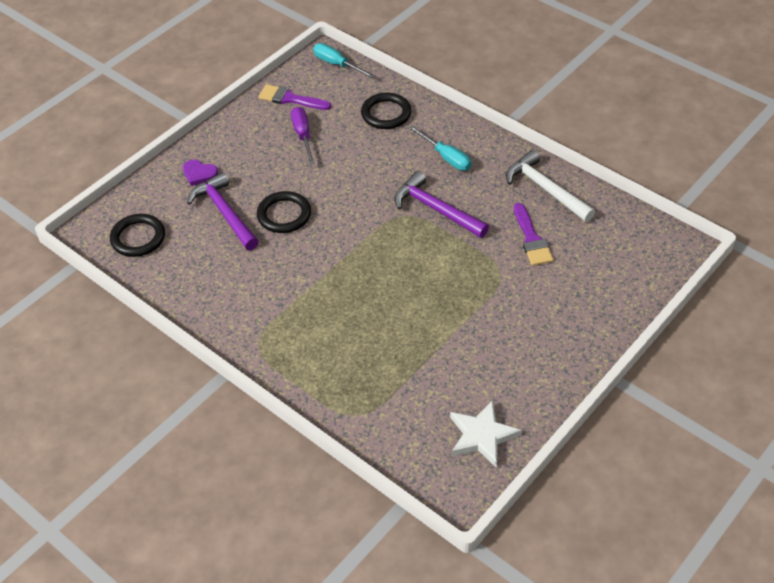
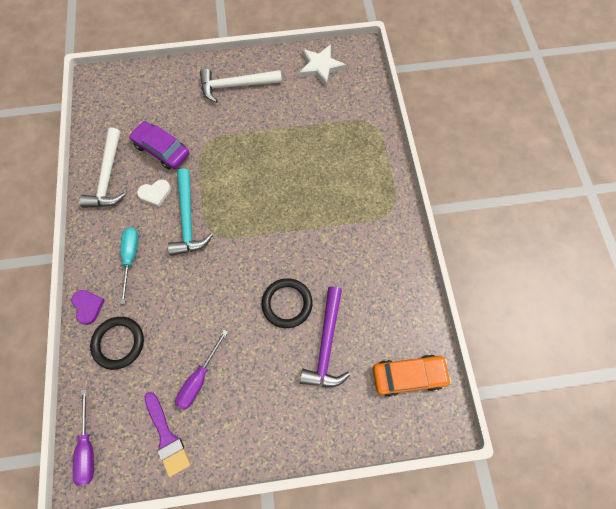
camera: 140 degrees left, 20 degrees up
black ring [110,214,165,257] -> orange car [373,354,451,397]
purple heart [183,160,218,186] -> purple heart moved to [72,290,105,325]
turquoise screwdriver [313,43,376,79] -> purple screwdriver [73,389,94,486]
purple hammer [394,171,489,238] -> turquoise hammer [168,168,213,256]
purple brush [514,203,554,266] -> purple car [129,121,189,170]
none -> white heart [137,179,171,207]
none -> white hammer [200,68,282,103]

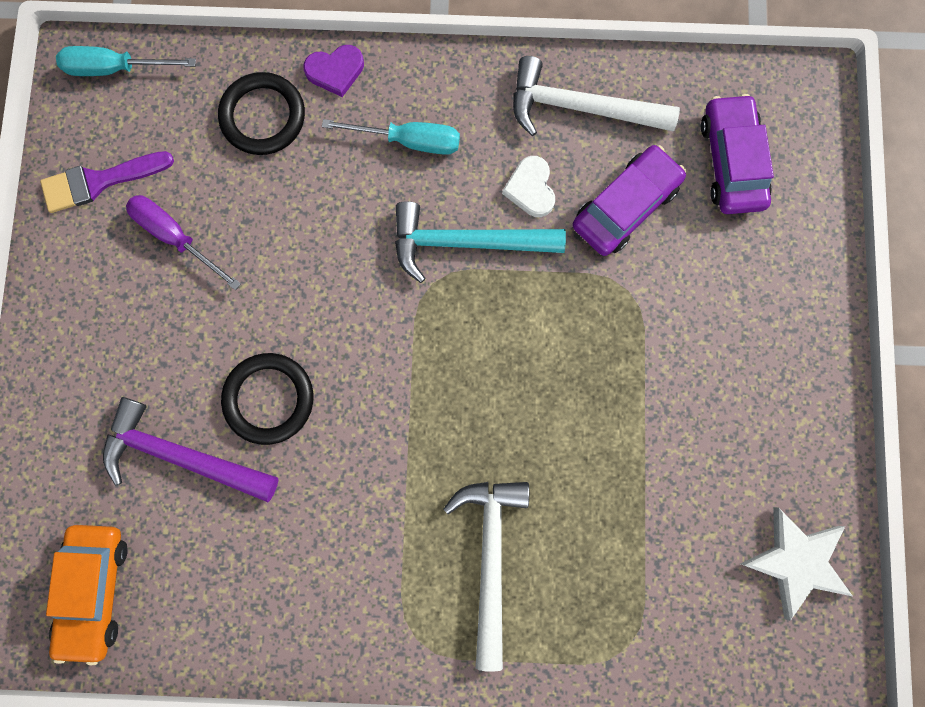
camera: 100 degrees right, 10 degrees up
purple screwdriver [73,389,94,486] -> turquoise screwdriver [56,46,196,76]
white hammer [200,68,282,103] -> white hammer moved to [443,482,529,672]
none -> purple car [701,94,774,214]

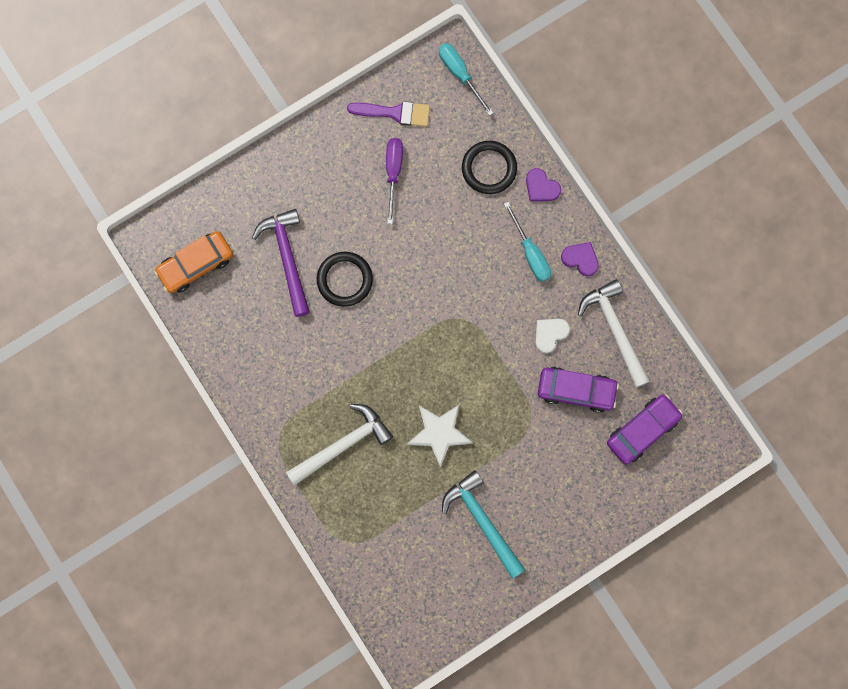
camera: 55 degrees right, 0 degrees up
purple brush [40,151,174,213] -> purple brush turned 150 degrees clockwise [347,101,430,127]
turquoise hammer [395,201,566,283] -> turquoise hammer moved to [442,470,525,579]
white star [740,507,852,621] -> white star moved to [407,405,473,468]
none -> purple heart [561,242,599,276]

